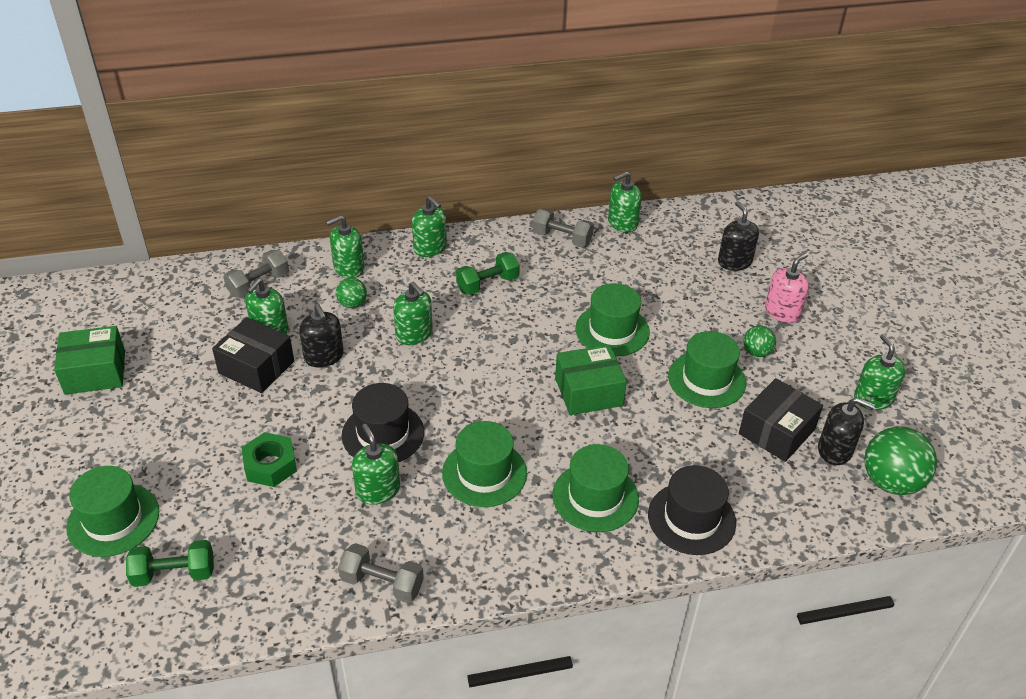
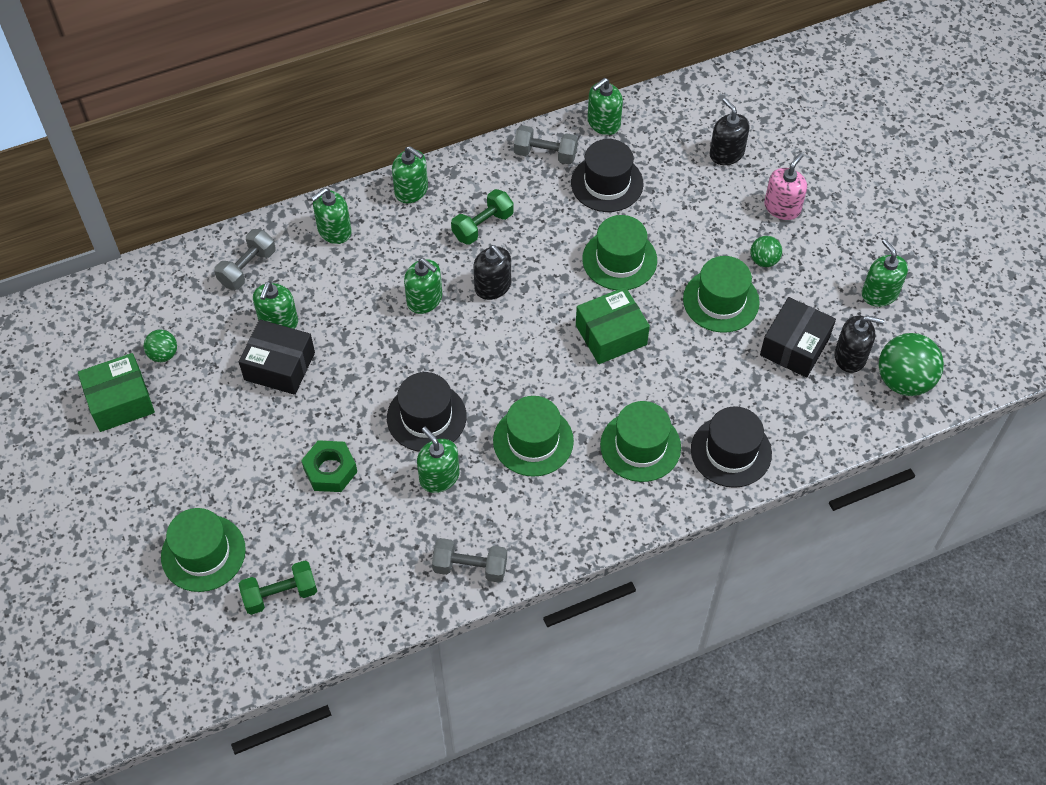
camera: 10 degrees left, 15 degrees up
black soap dispenser [299,304,344,368] -> black soap dispenser moved to [474,245,511,300]
green ball [336,278,367,308] -> green ball moved to [144,330,177,362]
none -> black hat [571,139,644,212]

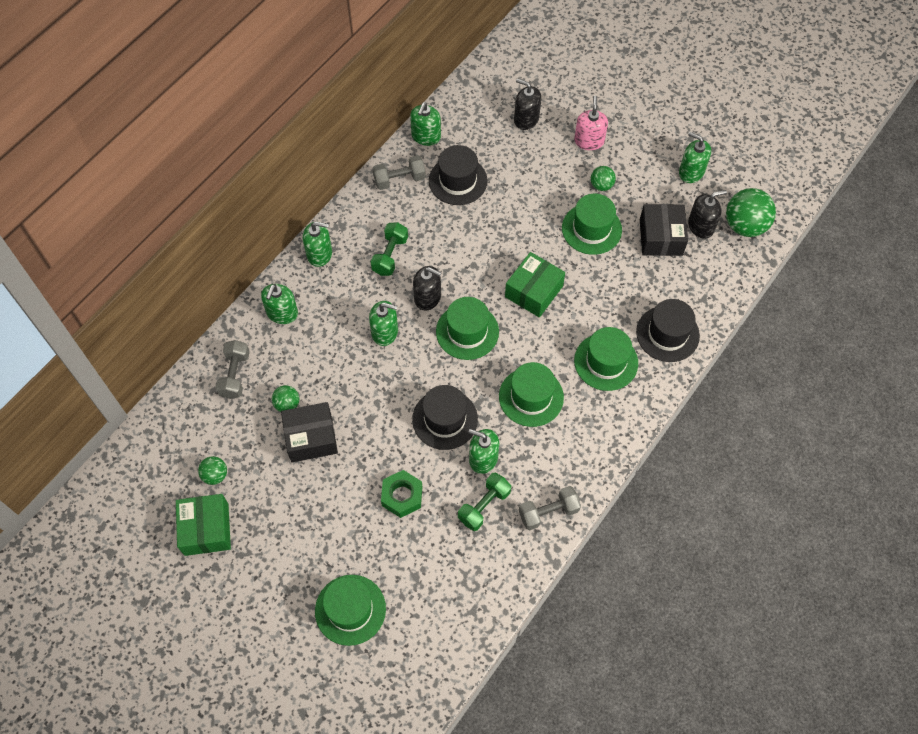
camera: 30 degrees left, 5 degrees up
green box [78,353,155,432] -> green box turned 45 degrees counterclockwise [176,494,231,556]
green dumbbell [239,561,317,615] -> green dumbbell moved to [458,473,511,531]
green soap dispenser [253,281,298,329] -> green ball [272,385,299,412]
green hat [582,215,657,290] -> green hat moved to [436,297,499,360]

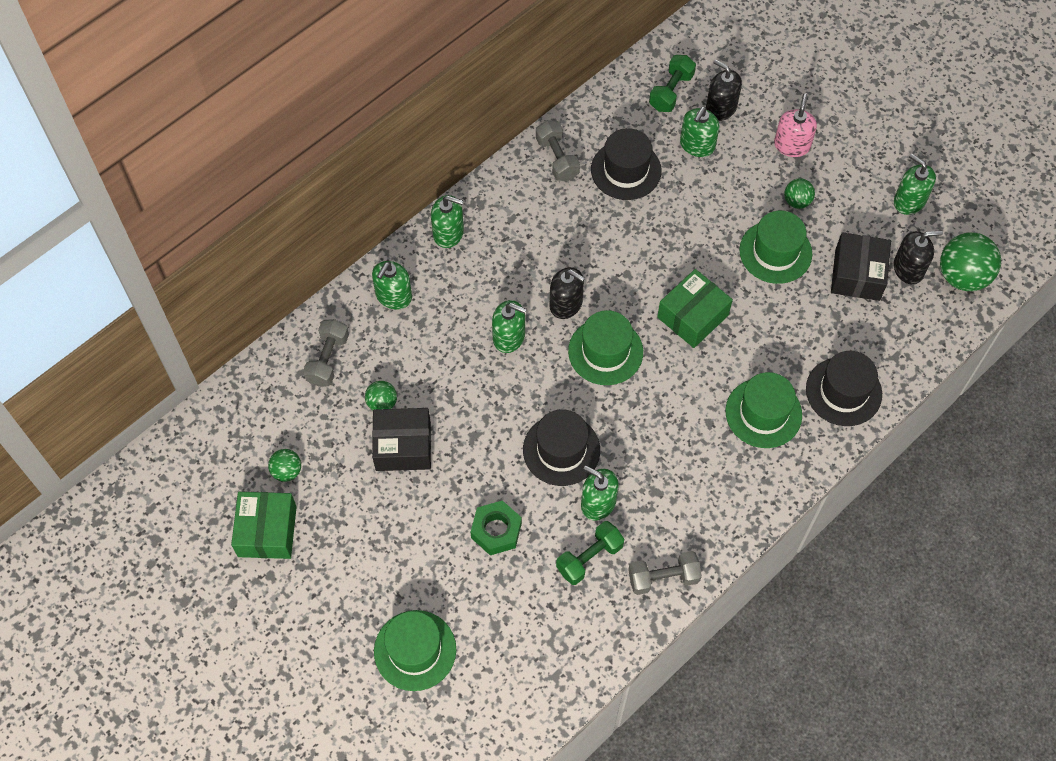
camera: 10 degrees right, 0 degrees up
green dumbbell [371,222,408,276] -> green dumbbell moved to [649,55,696,112]
grey dumbbell [373,155,426,190] -> grey dumbbell turned 75 degrees clockwise [536,120,580,181]
green soap dispenser [410,102,441,146] -> green soap dispenser moved to [680,107,719,157]
green hat [499,362,564,427] -> none

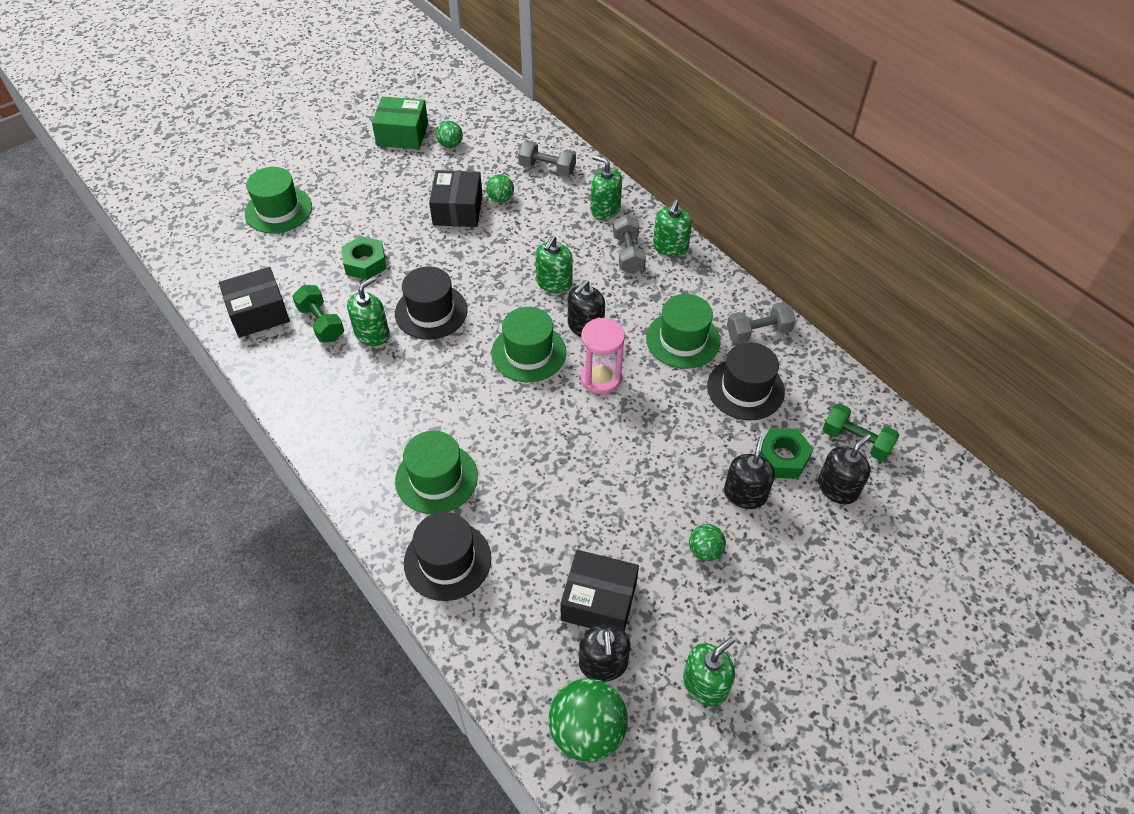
camera: 95 degrees right, 10 degrees down
grey dumbbell [628,551,702,595] -> grey dumbbell moved to [613,215,646,274]
green box [657,269,733,348] -> none
green soap dispenser [680,107,719,157] -> green nut [760,428,813,479]
green hat [739,211,812,284] -> green hat moved to [646,294,720,369]
pink soap dispenser [774,93,817,157] -> none
none -> black box [219,267,290,338]
none -> pink hourglass [581,318,625,394]
none -> black soap dispenser [724,436,775,509]

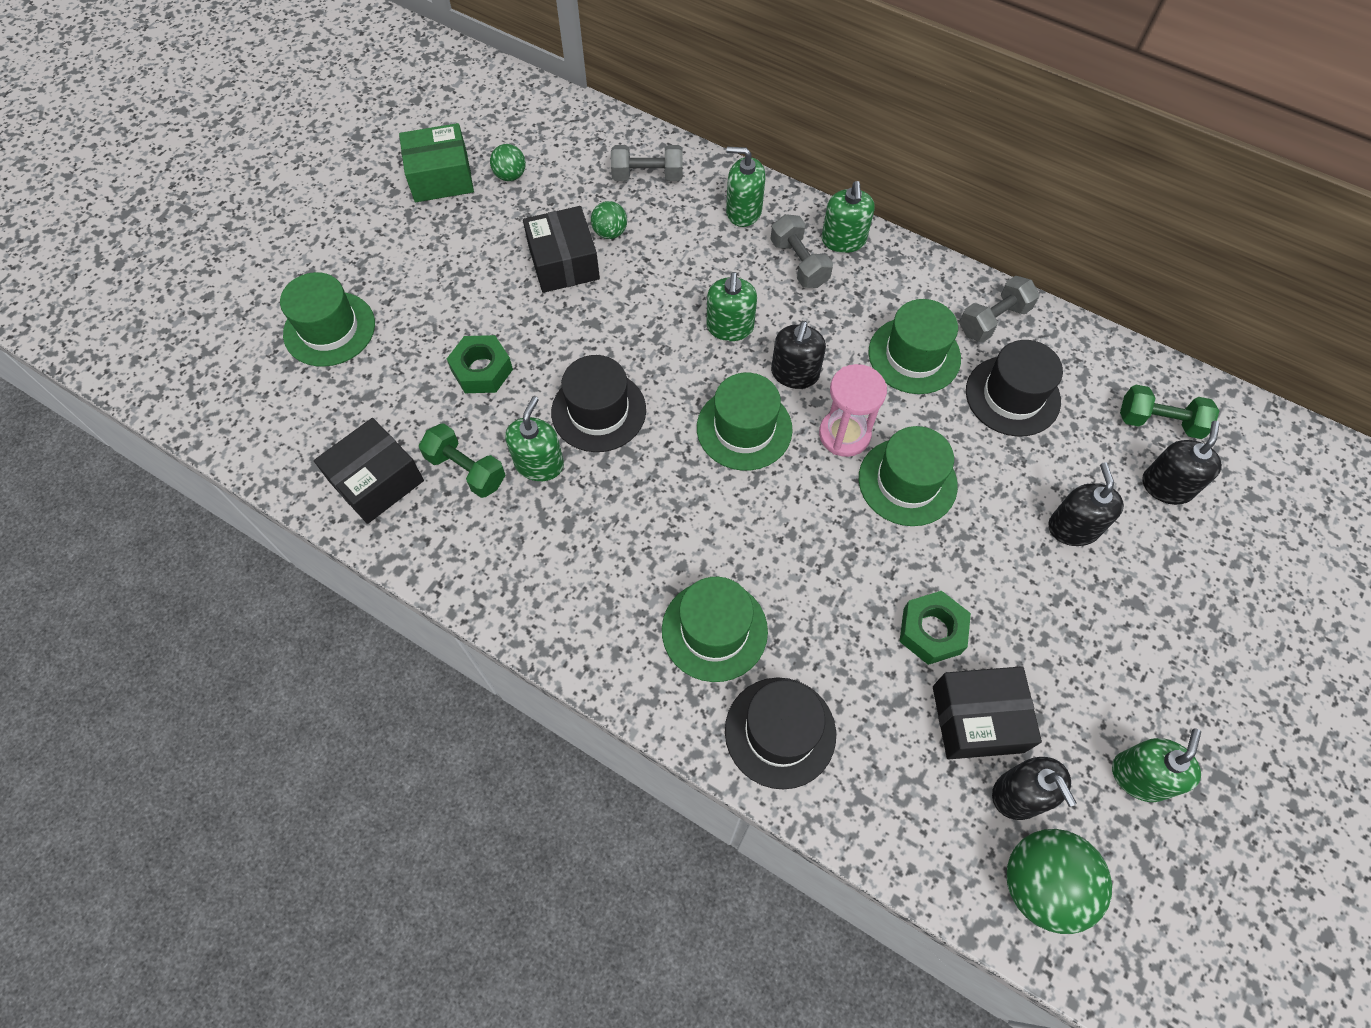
camera: 20 degrees left, 10 degrees up
green ball [689,524,726,561] -> none
green nut [760,428,813,479] -> green nut moved to [899,591,971,665]
none -> green hat [859,426,958,526]

